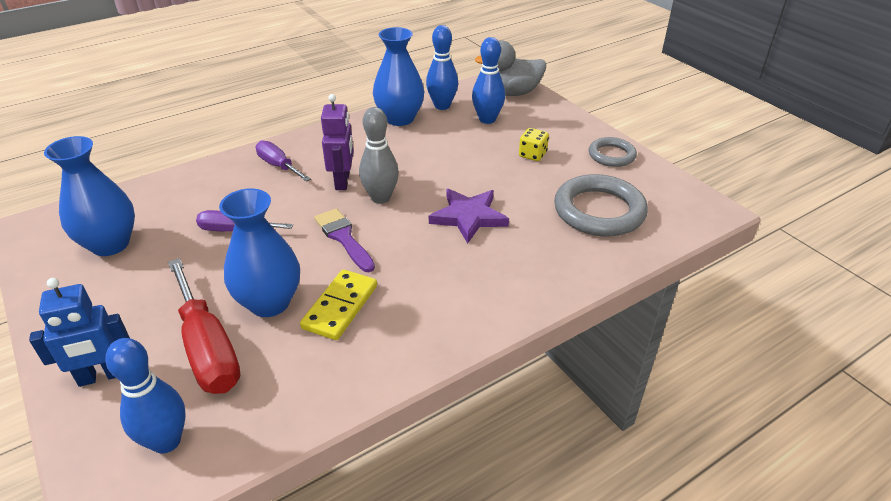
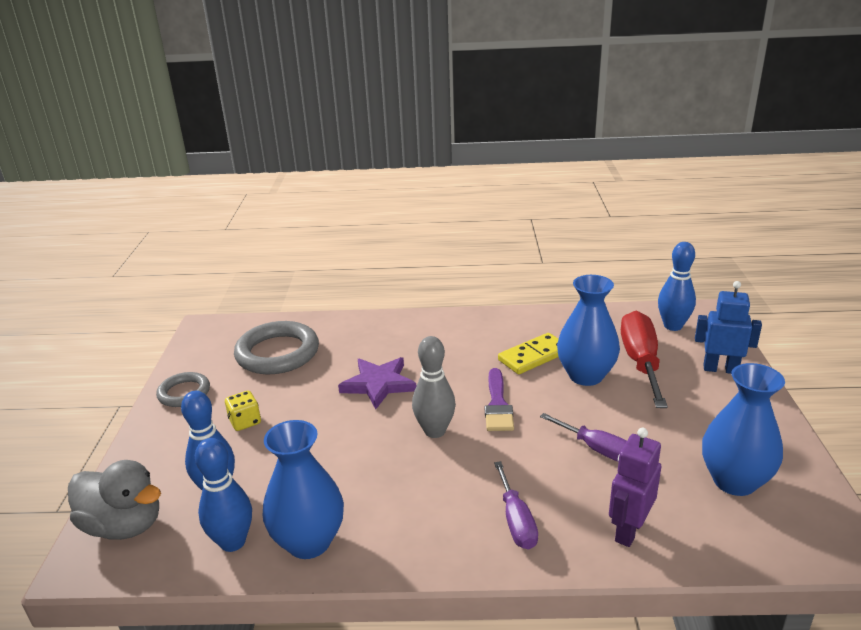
camera: 145 degrees left, 10 degrees down
purple robot [321,94,354,190] -> purple robot moved to [609,428,661,547]

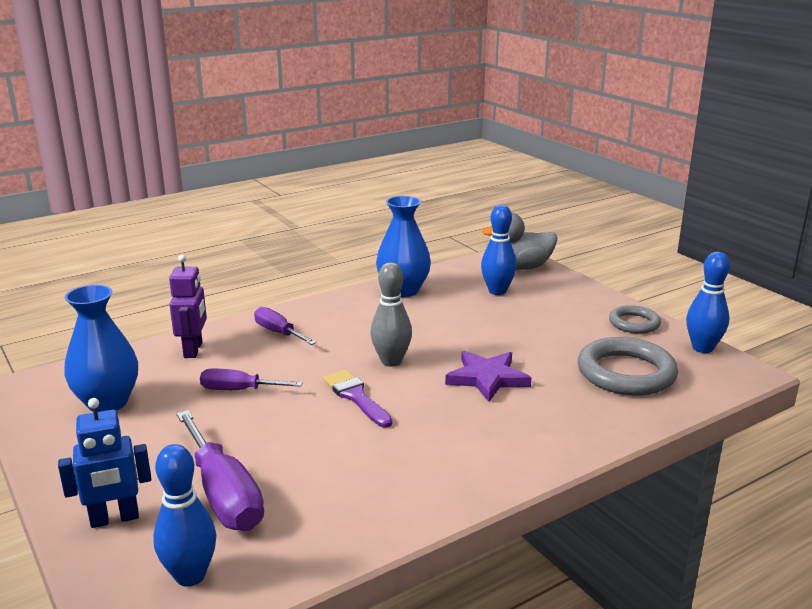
camera: 145 degrees right, 5 degrees down
blue bowling pin [195,438,252,552] -> blue bowling pin moved to [686,252,730,353]
yellow dice [225,391,261,431] -> none
yellow domino [498,333,559,374] -> none
blue vase [557,275,620,386] -> none
red screwdriver [621,311,668,408] -> purple screwdriver [176,410,264,531]

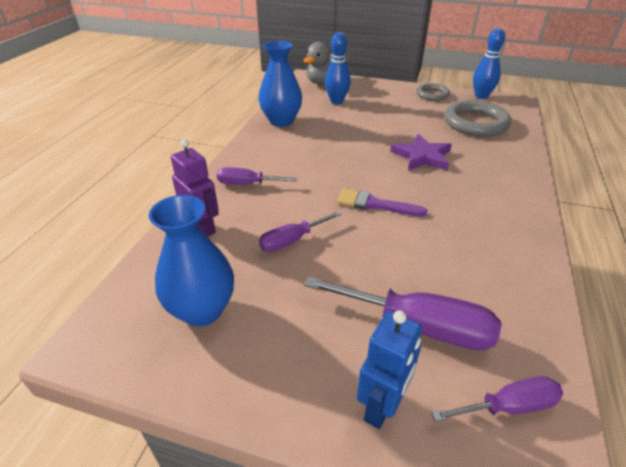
camera: 40 degrees left, 15 degrees up
blue bowling pin [153,444,217,587] -> purple screwdriver [432,376,563,422]
grey bowling pin [370,262,412,367] -> none

